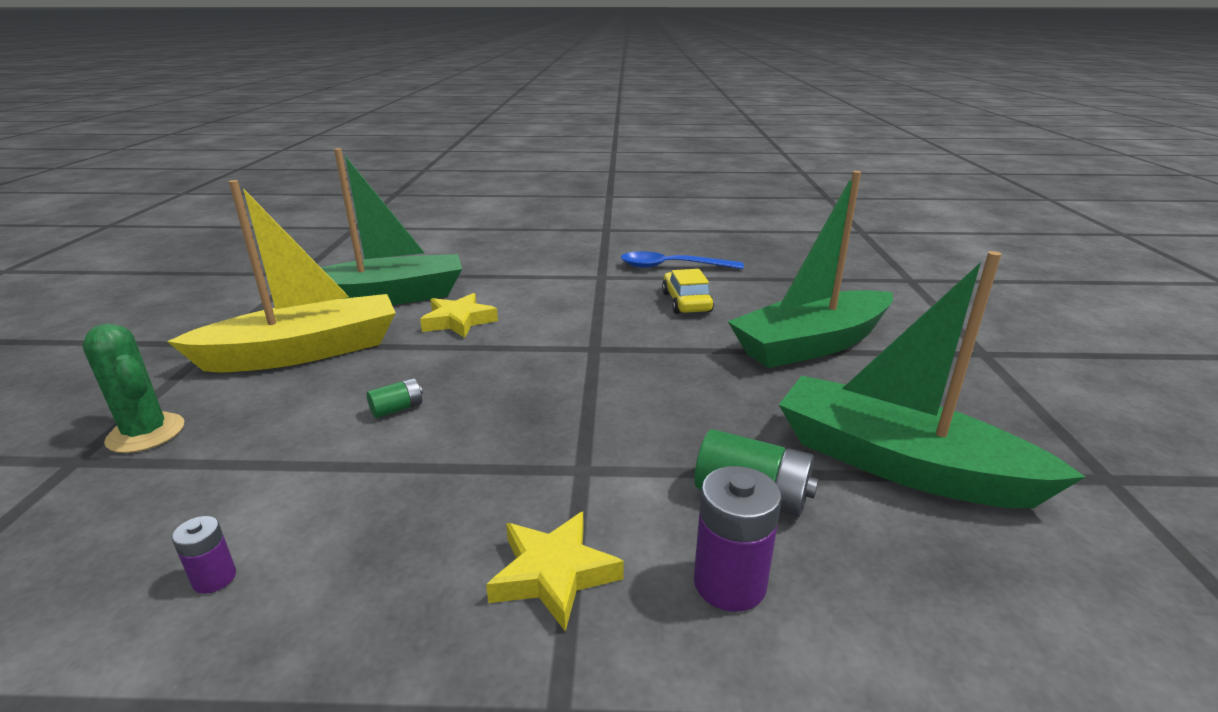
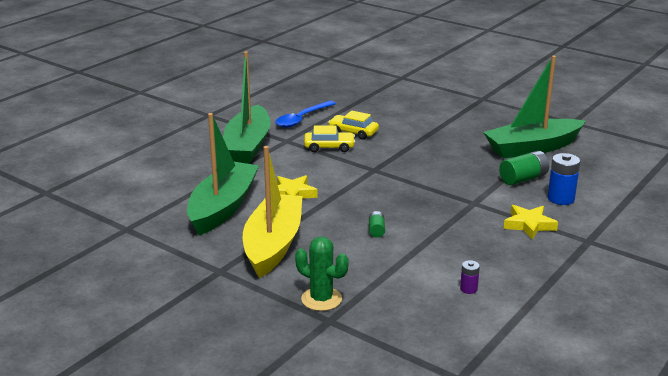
camera: 55 degrees left, 0 degrees up
green cactus [83,323,184,453] -> green cactus turned 45 degrees clockwise [295,237,348,311]
purple battery [694,466,781,612] -> blue battery [547,153,580,205]
green boat [728,171,893,368] -> green boat moved to [223,51,271,164]
none -> yellow car [304,125,355,152]

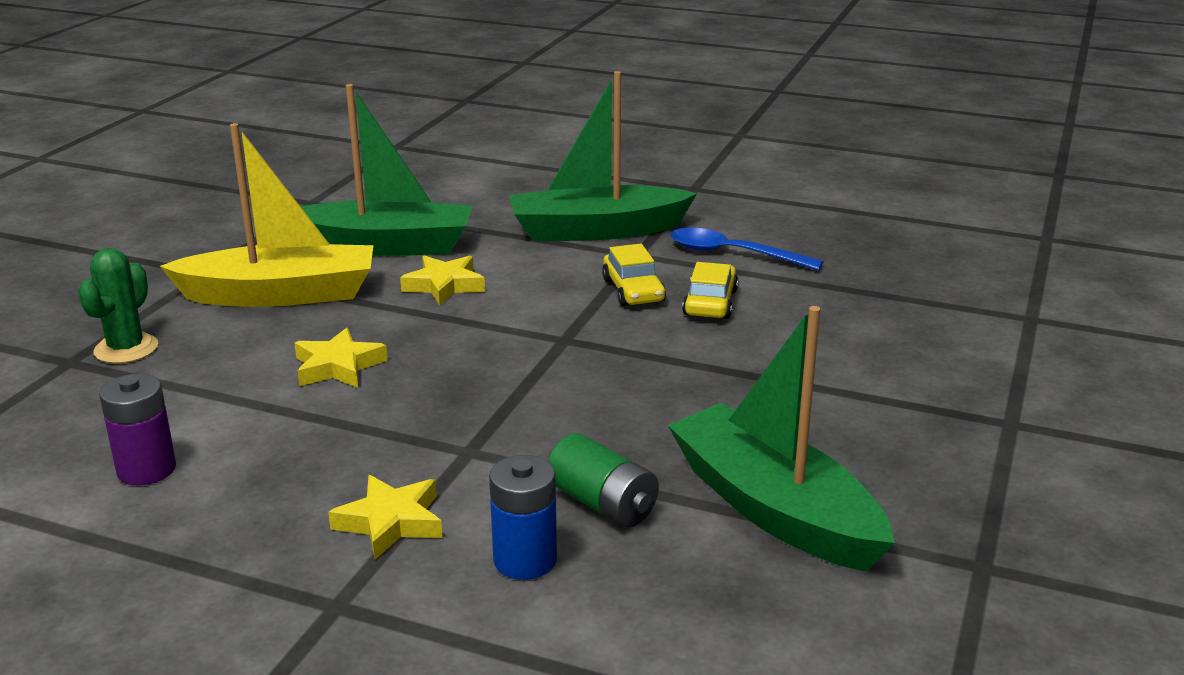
camera: 75 degrees right, 0 degrees up
green battery [369,211,385,238] -> yellow star [294,328,388,388]
purple battery [460,260,480,294] -> purple battery [99,374,176,485], size x1.82

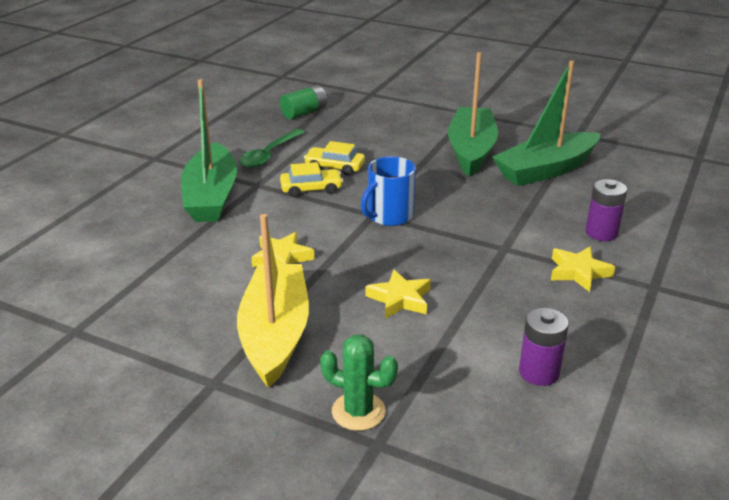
camera: 85 degrees left, 5 degrees up
green boat [300,84,473,256] -> green boat moved to [448,52,498,177]
blue battery [489,455,557,580] -> purple battery [586,179,627,241]
green battery [548,433,659,527] -> green battery moved to [280,85,327,119]
blue spoon [671,227,824,271] -> green spoon [239,129,305,168]
none -> blue mug [361,156,416,226]

